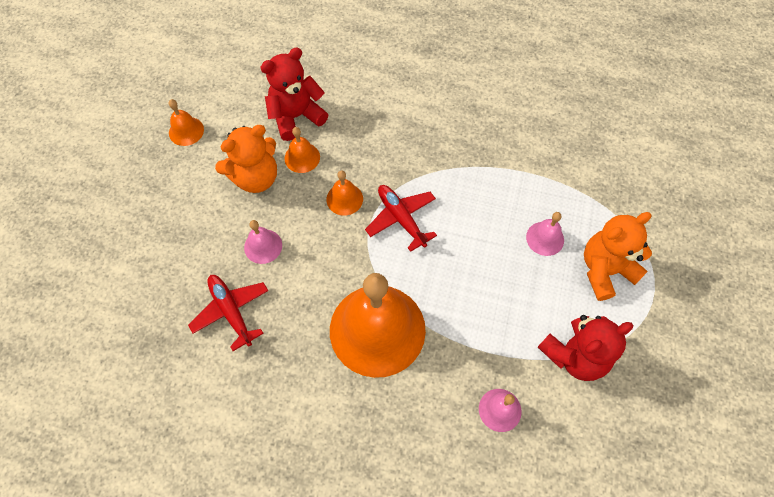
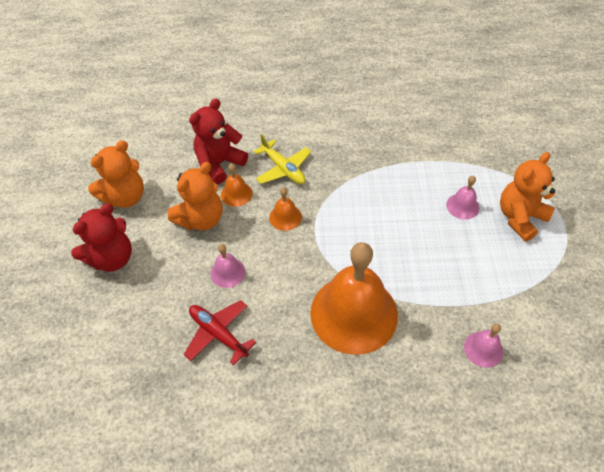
camera: 15 degrees left, 10 degrees down
orange bell [169,99,204,146] -> orange teddy bear [88,140,144,208]
red plane [365,185,437,252] -> none
red teddy bear [538,315,633,381] -> red teddy bear moved to [71,203,132,272]
none -> yellow plane [253,134,311,184]

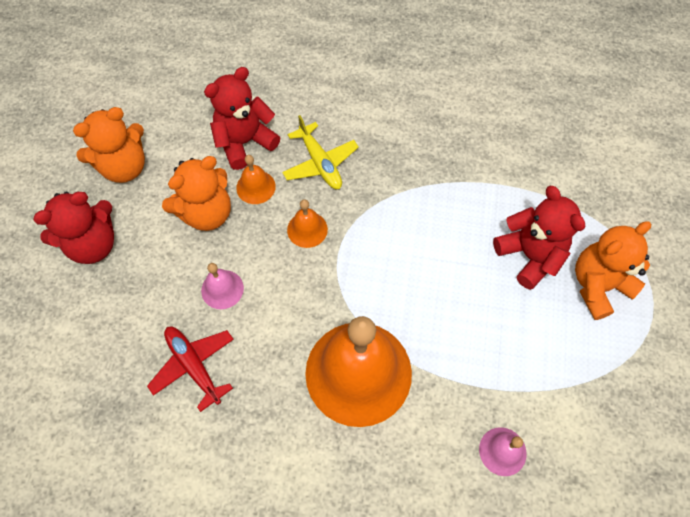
camera: 10 degrees right, 10 degrees up
pink bell [446,176,479,219] -> red teddy bear [493,186,585,290]

